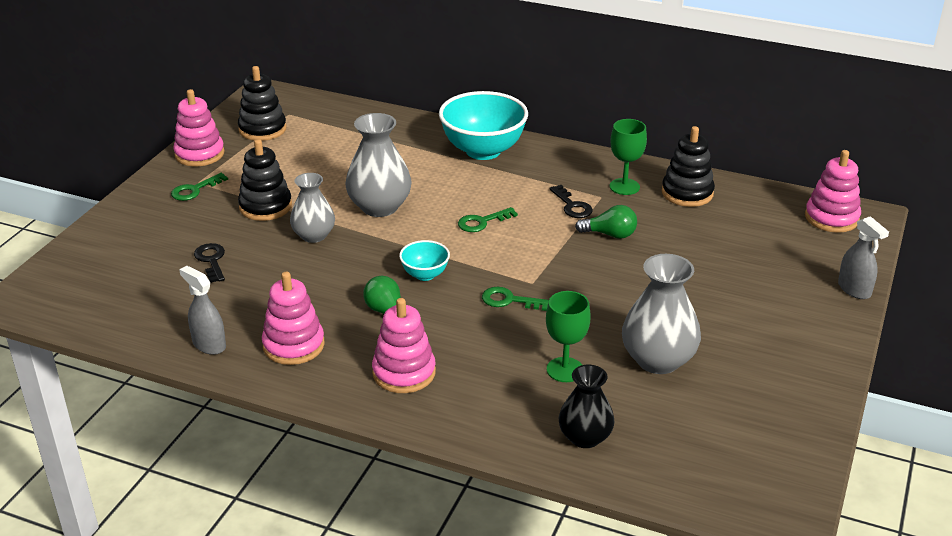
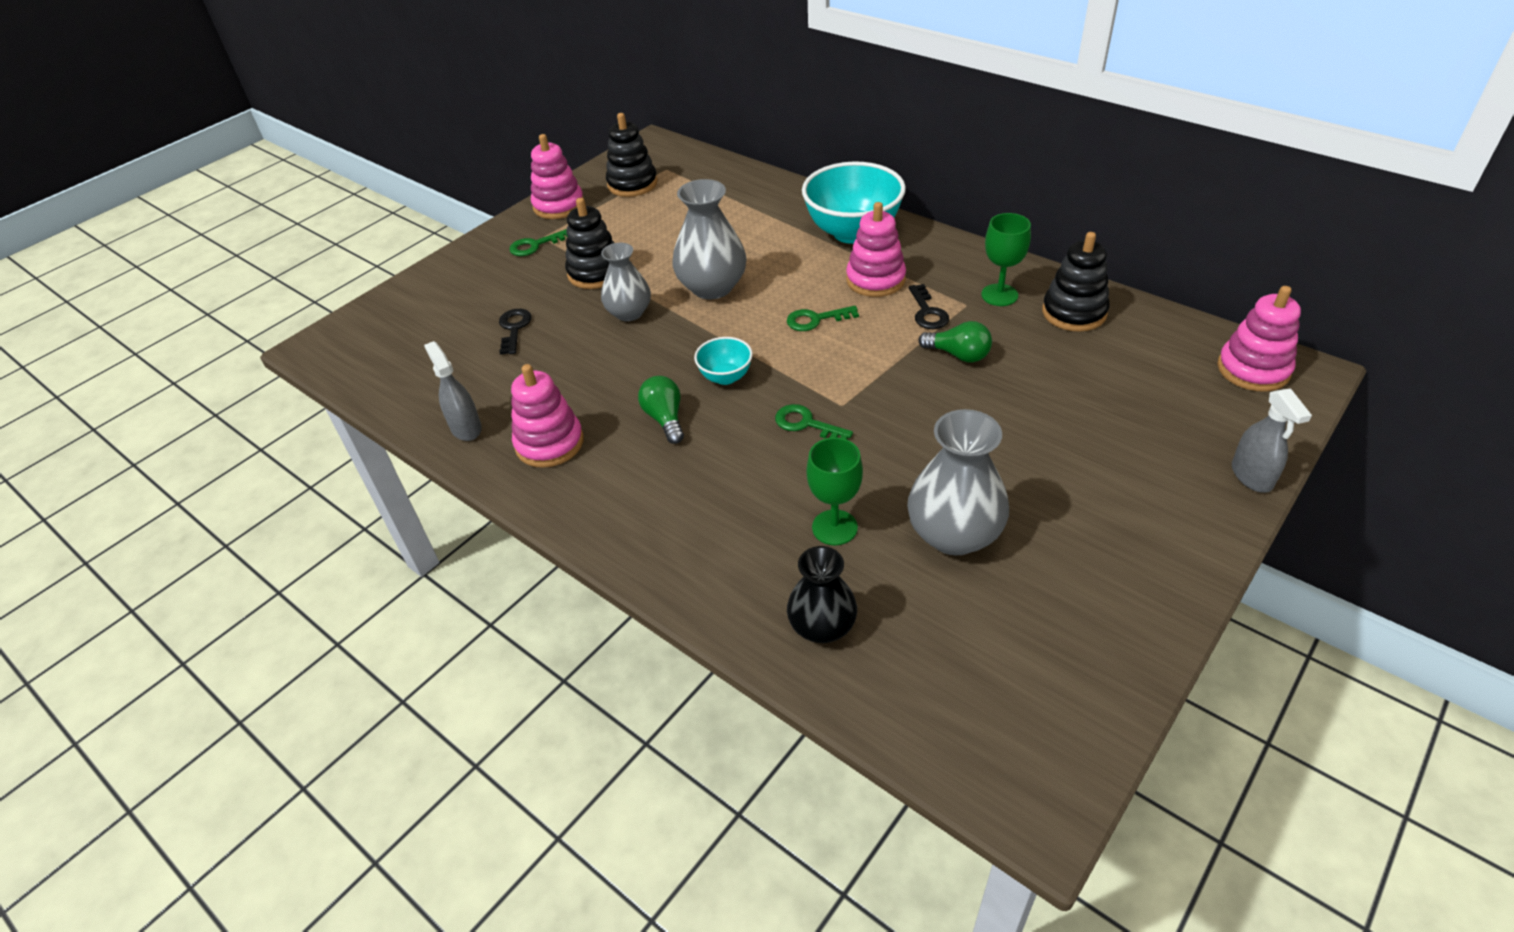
camera: 20 degrees right, 10 degrees up
pink stacking toy [372,298,436,393] -> pink stacking toy moved to [846,202,906,297]

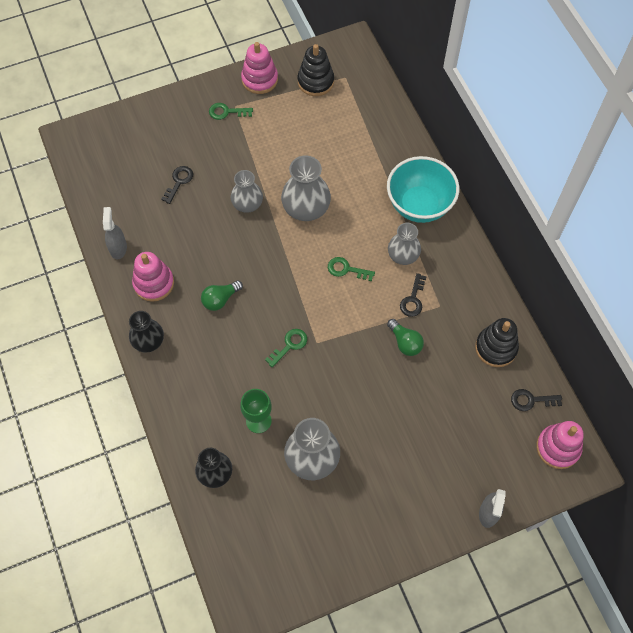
camera: 25 degrees right, 20 degrees up
black stacking toy [565,198,614,289] -> none
green light bulb [638,376,684,444] -> green light bulb turned 135 degrees counterclockwise [201,280,243,311]
turquoise bowl [694,337,753,385] -> none
green key [775,404,853,440] -> green key turned 75 degrees clockwise [265,329,307,367]
pink stacking toy [846,202,906,297] -> grey vase [388,223,421,265]
green goblet [981,213,1031,306] -> none
none -> black vase [129,311,164,353]
none -> black key [511,389,562,411]

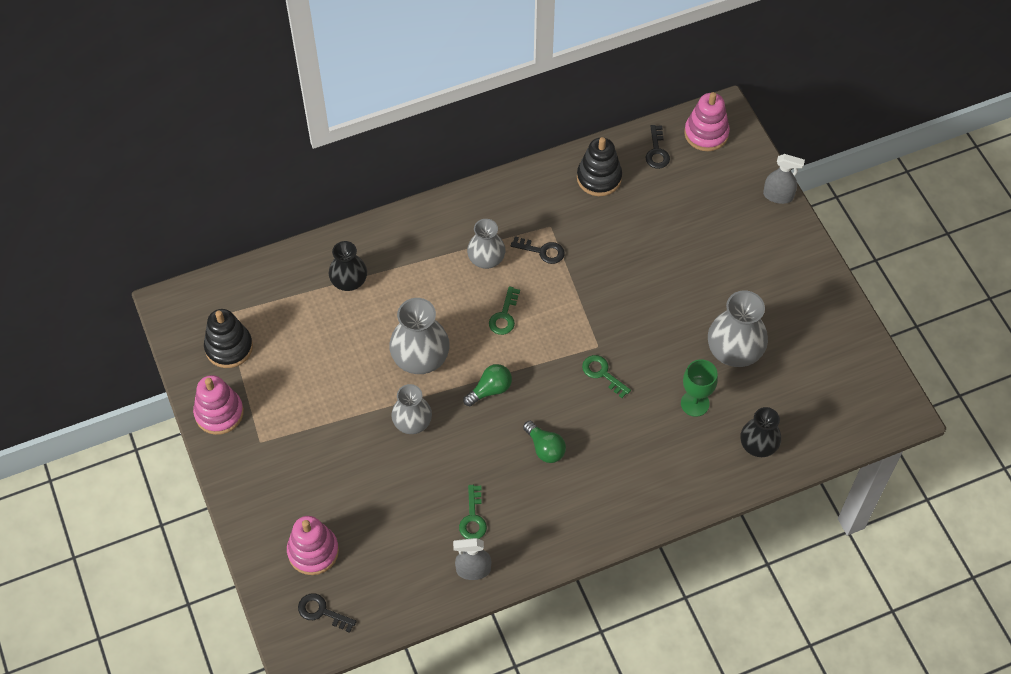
camera: 90 degrees left, 5 degrees down
black vase [129,311,164,353] -> black vase moved to [329,241,367,291]
pink stacking toy [132,252,174,302] -> pink stacking toy moved to [287,516,339,575]
black key [161,166,193,204] -> black key moved to [298,593,357,633]
green key [209,103,253,120] -> green key moved to [459,485,487,539]
turquoise bowl [387,156,459,223] -> none
green light bulb [387,319,424,356] -> green light bulb moved to [463,364,512,406]

